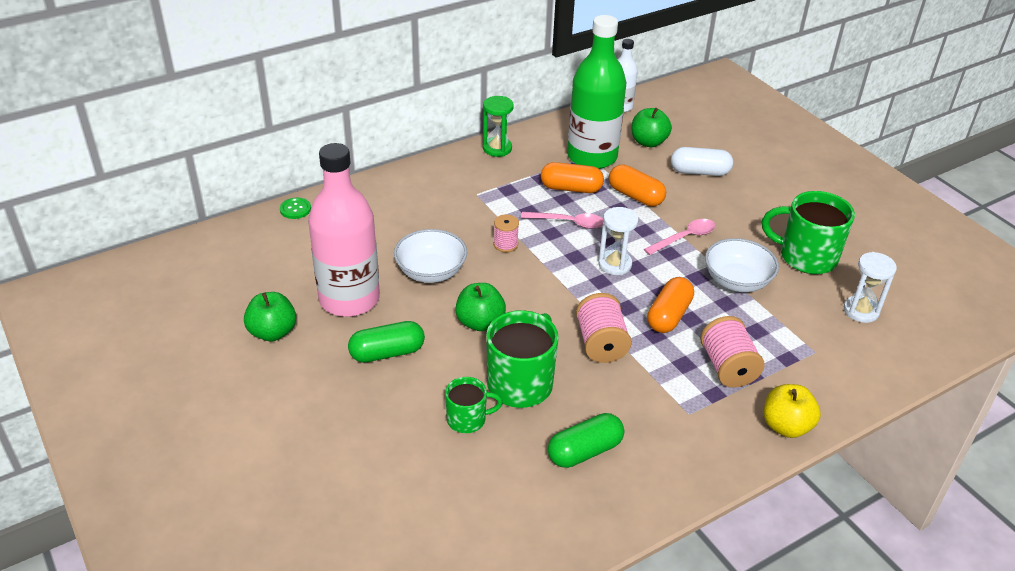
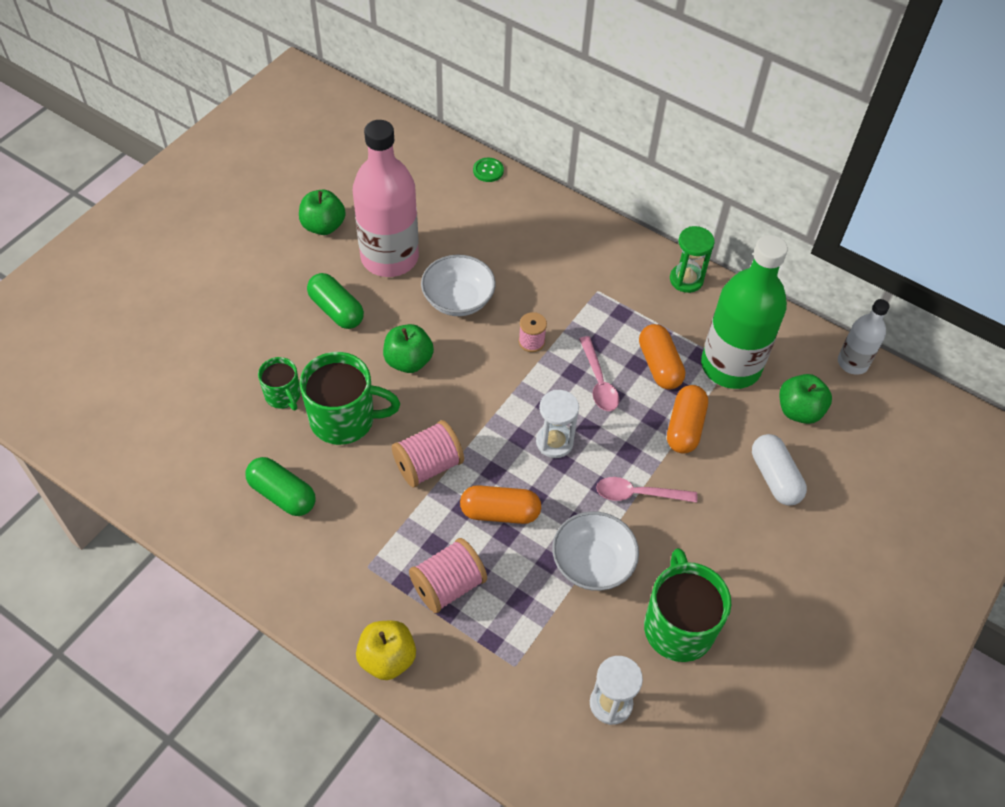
camera: 65 degrees right, 15 degrees up
pink spoon [644,219,716,255] -> pink spoon turned 150 degrees clockwise [596,477,697,503]

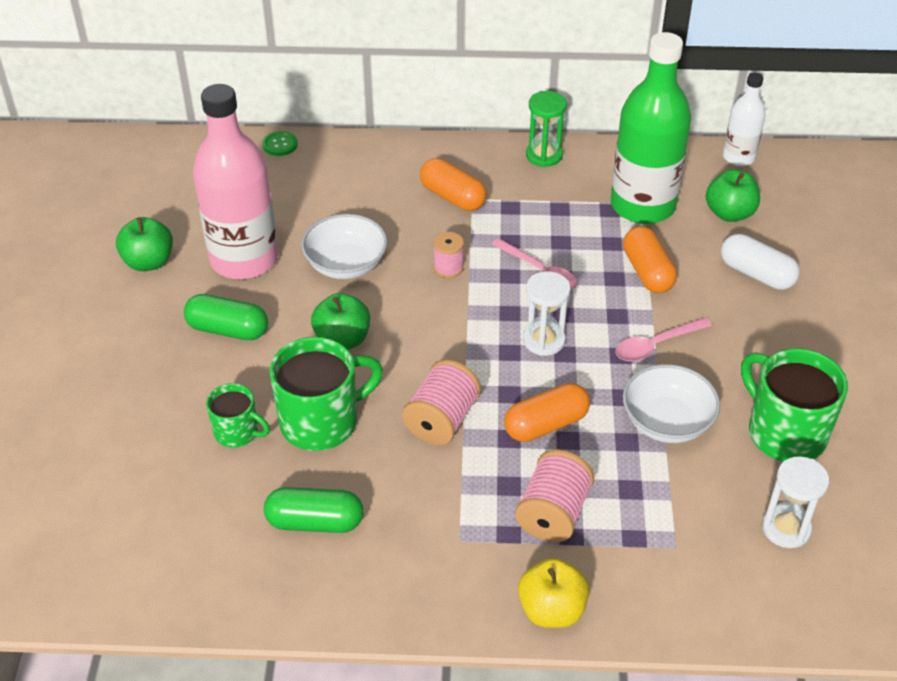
camera: 30 degrees left, 10 degrees down
orange capsule [639,324,685,390] -> orange capsule moved to [420,158,487,211]

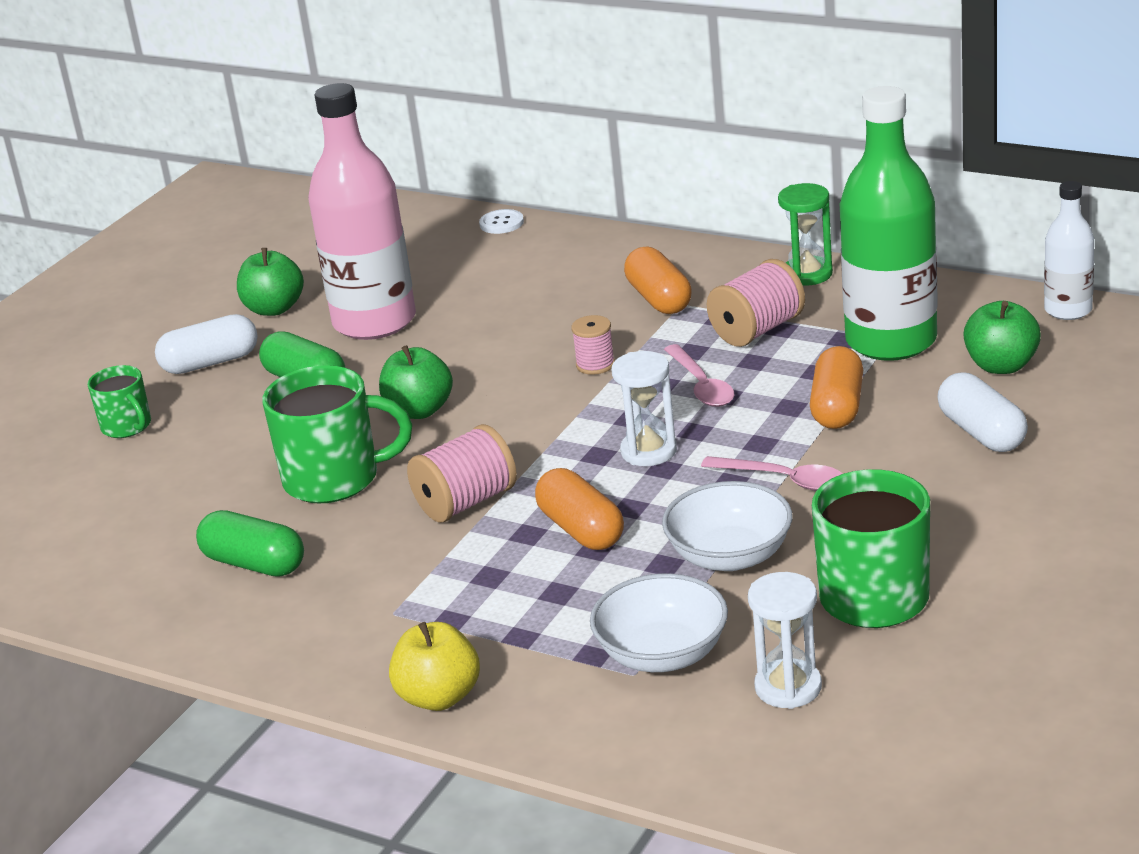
camera: 30 degrees right, 15 degrees down
green mug [206,383,270,448] -> green mug moved to [88,365,151,438]
green button [262,131,298,156] -> white button [479,209,524,234]
white bowl [301,214,388,279] -> white bowl moved to [590,573,728,672]
orange capsule [504,383,590,442] -> orange capsule turned 60 degrees clockwise [535,468,624,550]
pink spool [515,450,594,542] -> pink spool moved to [707,259,805,347]
pink spoon [615,317,712,361] -> pink spoon turned 150 degrees counterclockwise [701,456,843,491]
none -> white capsule [155,314,258,374]

